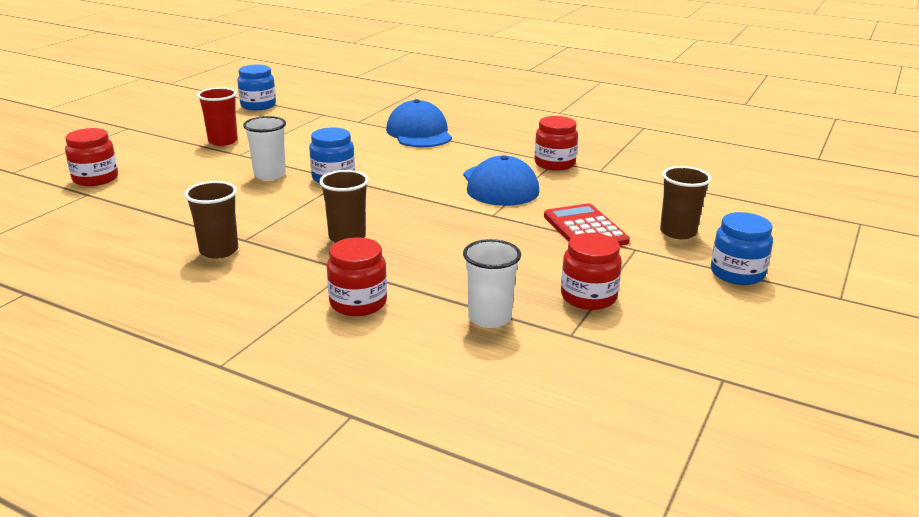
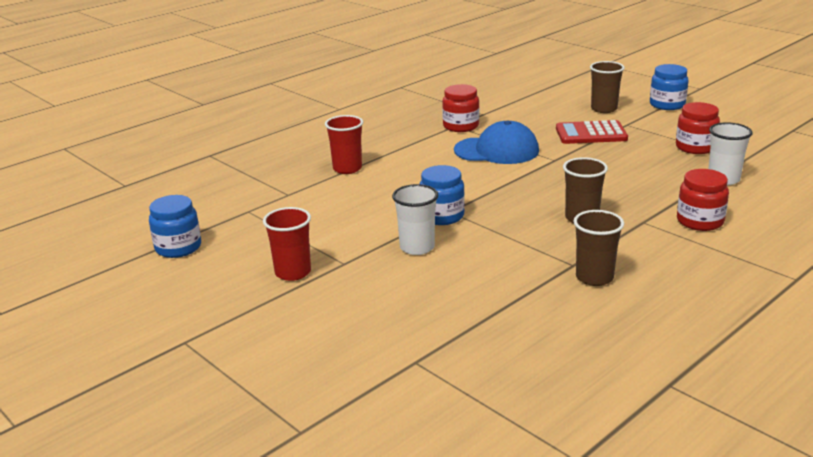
camera: 70 degrees left, 0 degrees up
red jar [65,128,118,186] -> none
blue cap [386,99,452,147] -> red cup [325,115,363,174]

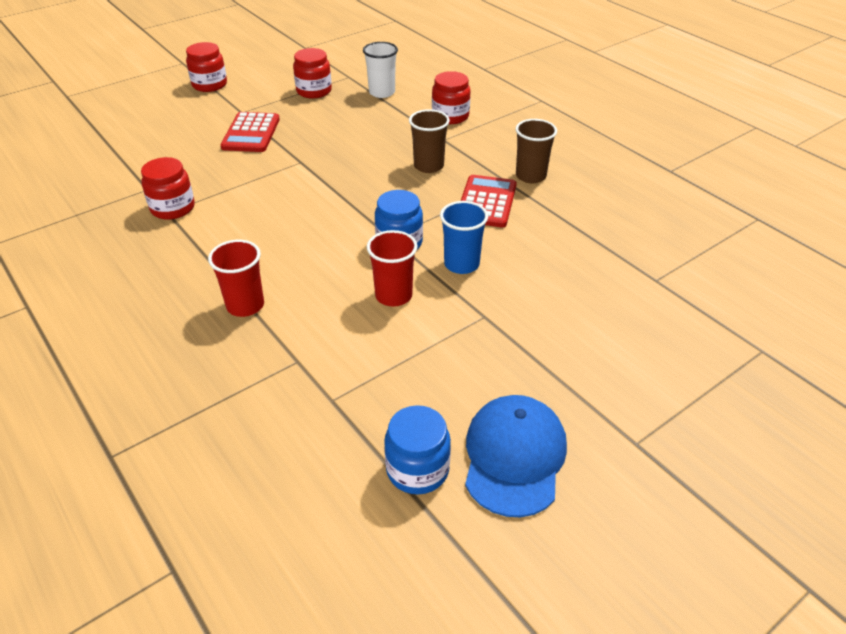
camera: 85 degrees left, 15 degrees up
red cup [263,207,311,281] -> red cup moved to [367,230,418,306]
white cup [392,184,438,255] -> blue cup [440,201,488,274]
blue cap [454,120,539,164] -> blue cap moved to [465,395,567,517]
brown cup [590,61,625,113] -> none
blue jar [650,64,689,110] -> red jar [186,42,227,92]
none -> red calculator [461,175,517,227]

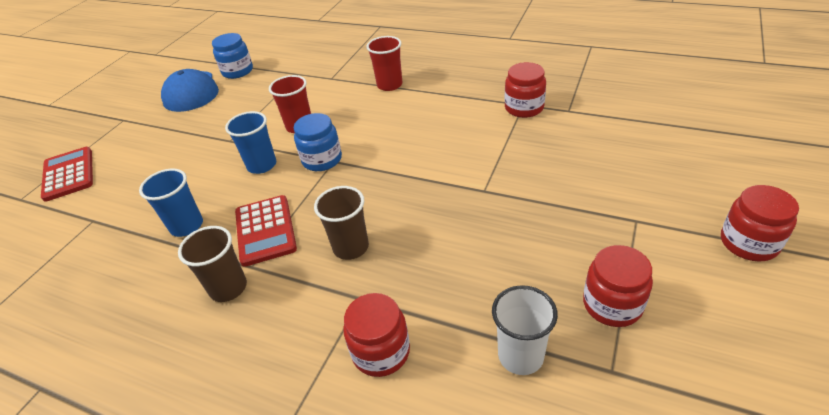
camera: 155 degrees right, 0 degrees up
red calculator [221,112,280,152] -> red calculator moved to [41,147,93,202]
none -> blue cup [139,168,203,237]

